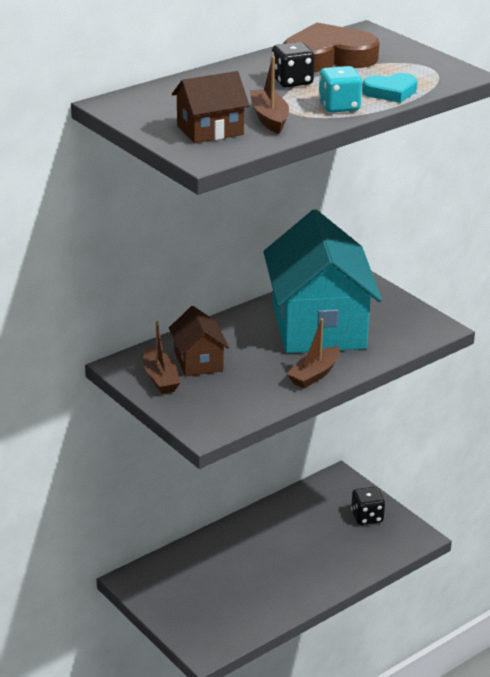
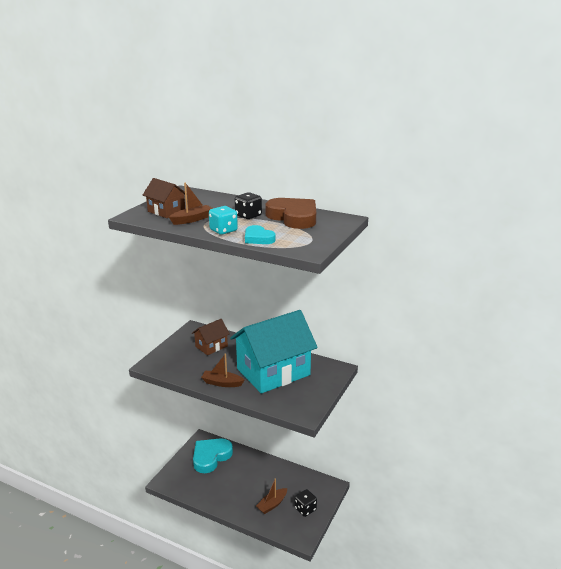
camera: 65 degrees right, 5 degrees down
brown boat [143,321,180,394] -> brown boat moved to [256,478,287,514]
none -> turquoise heart [193,438,233,473]

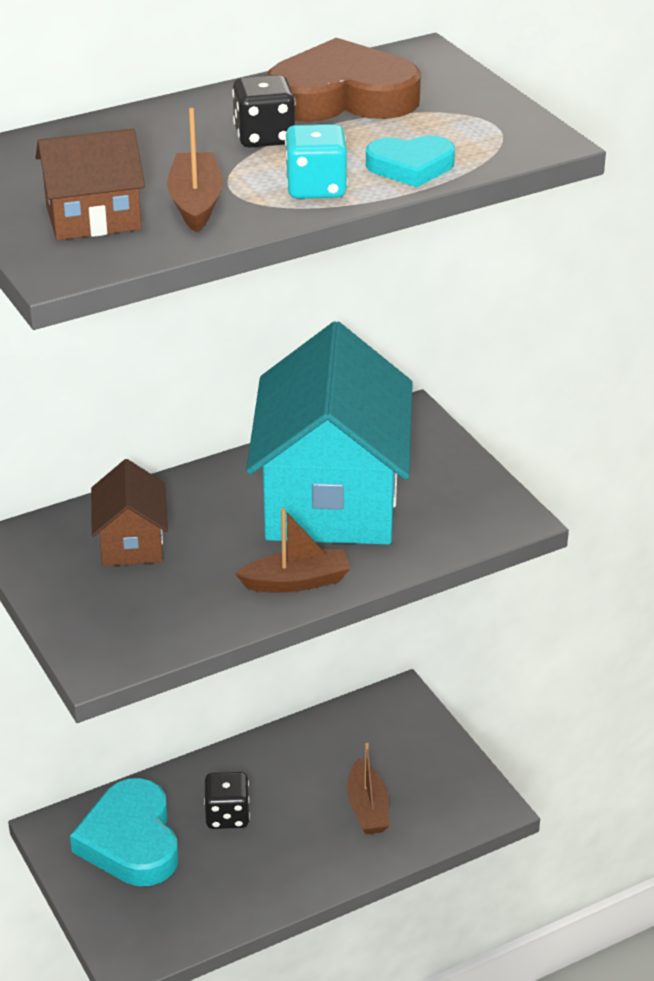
camera: 55 degrees left, 10 degrees up
brown boat [201,354,245,387] -> brown boat turned 150 degrees counterclockwise [235,508,351,593]
black dice [295,489,317,517] -> black dice moved to [204,772,250,829]

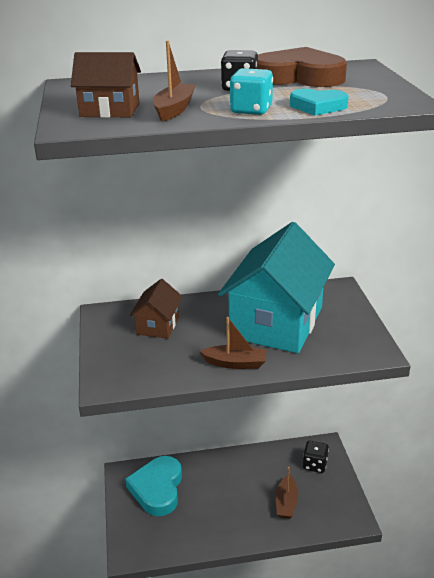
camera: 20 degrees right, 5 degrees down
black dice [204,772,250,829] -> black dice moved to [303,441,329,473]

